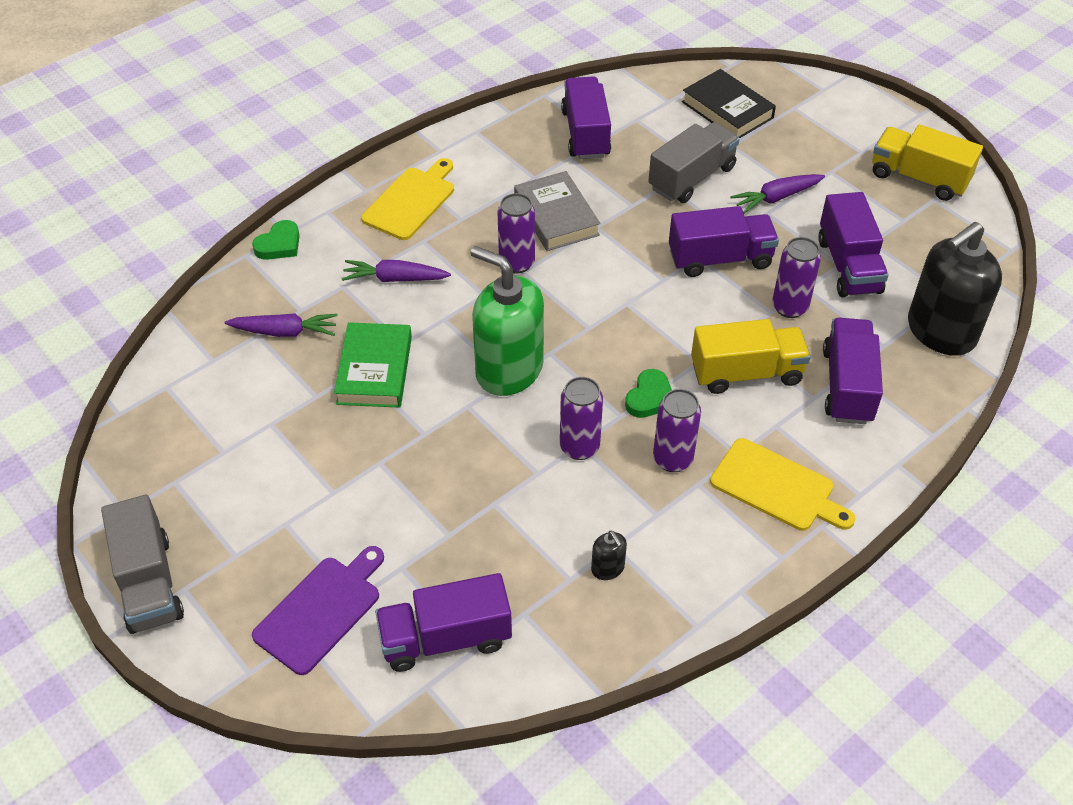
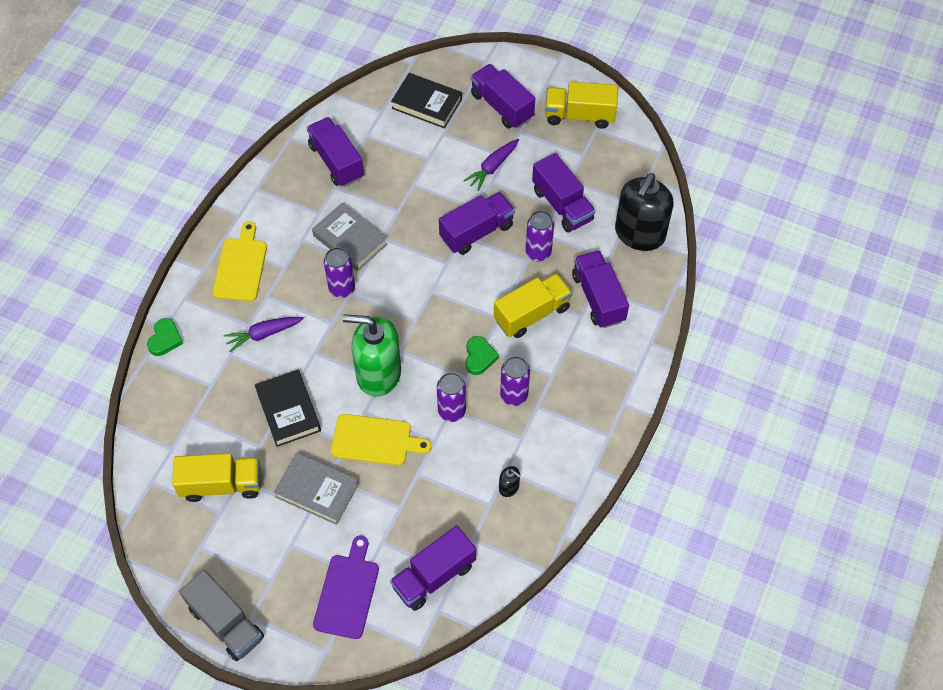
camera: 25 degrees left, 10 degrees up
purple carrot [225,313,338,337] -> none
green book [334,322,412,408] -> black book [255,370,321,447]
grey truck [648,122,740,203] -> none
yellow cutting board [710,438,856,531] -> yellow cutting board moved to [331,414,432,466]
none -> yellow truck [172,453,261,502]
none -> grey book [274,452,359,525]
none -> purple truck [471,64,535,129]

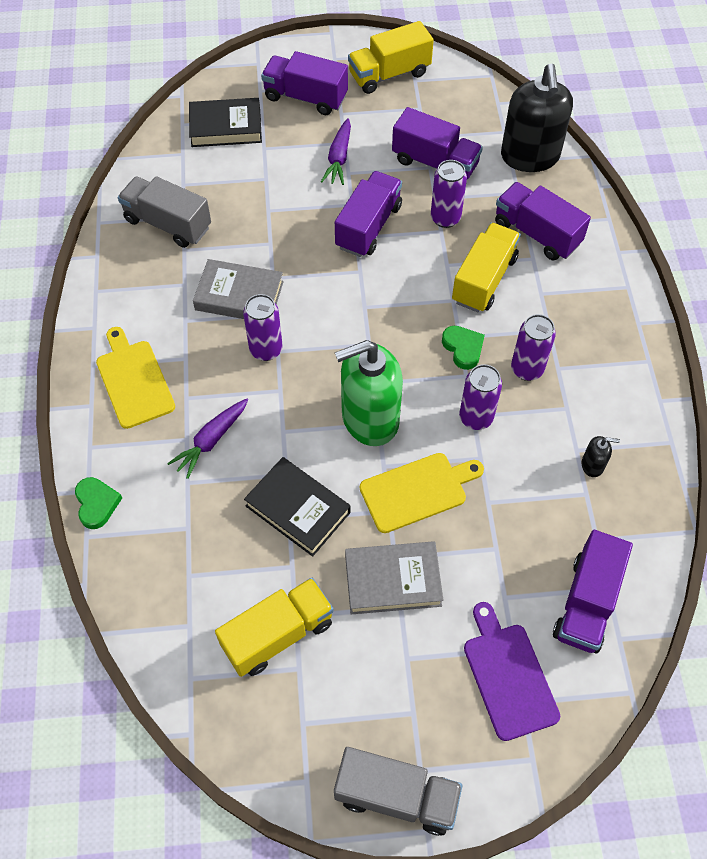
camera: 30 degrees left, 0 degrees up
purple truck [307,117,364,187] -> grey truck [118,176,211,248]

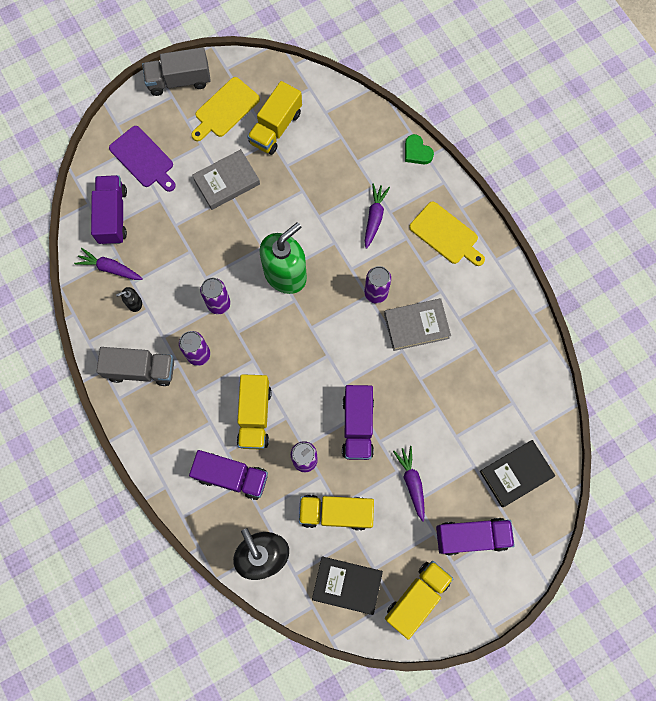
camera: 155 degrees right, 15 degrees up
grey truck [118,176,211,248] -> grey truck moved to [96,347,174,386]
black book [244,457,351,557] -> black book moved to [312,556,383,615]
yellow cutting board [360,453,484,533] -> yellow cutting board moved to [191,77,260,141]
purple truck [392,107,483,179] -> yellow truck [299,495,374,531]
green heart [442,326,485,370] -> none
none -> purple carrot [74,248,143,280]

